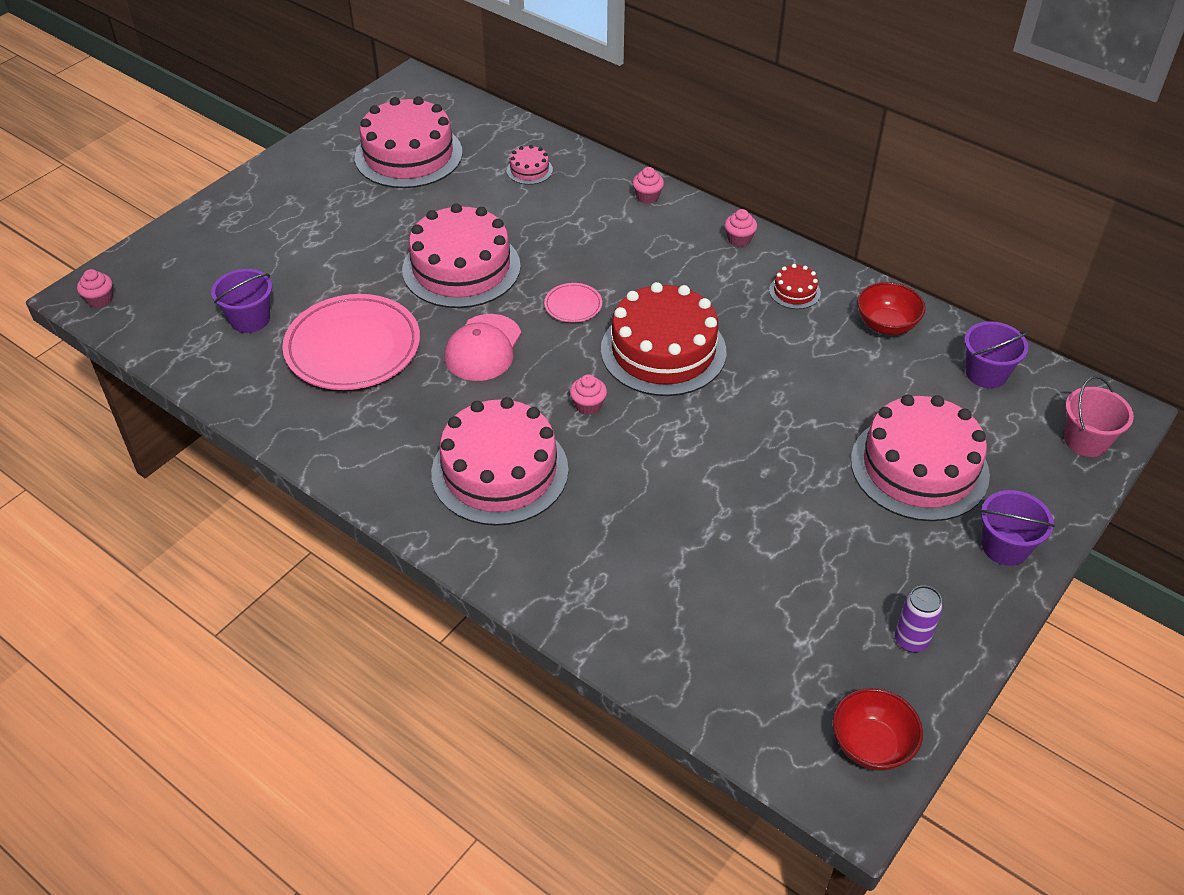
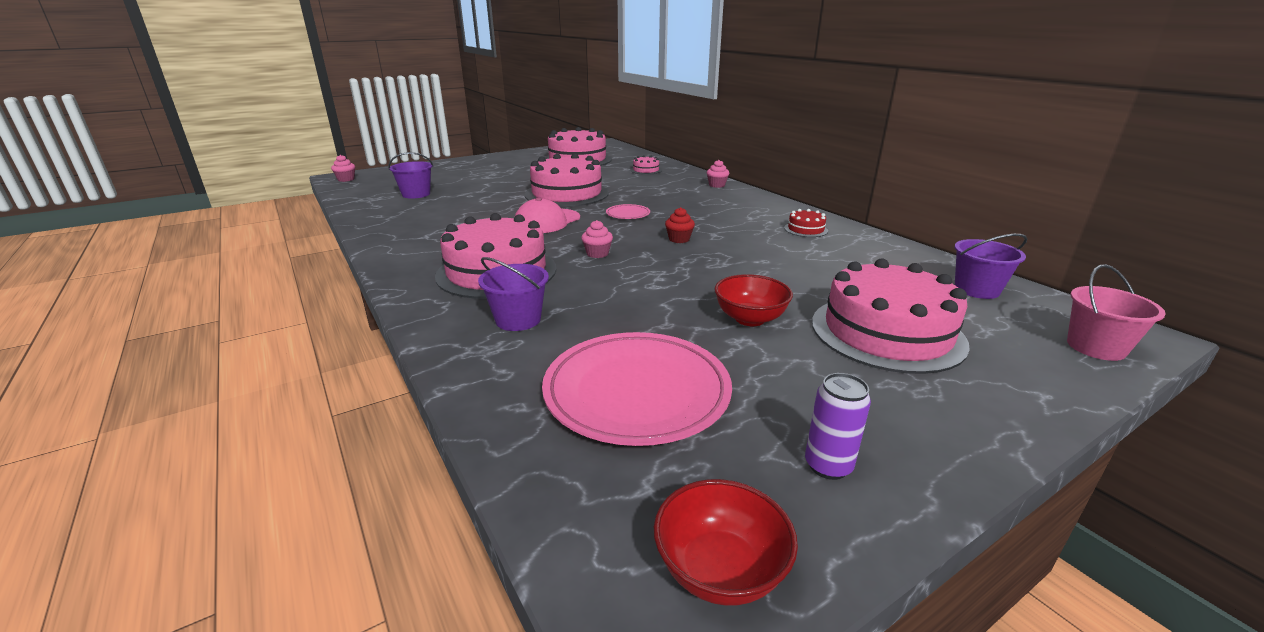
camera: 20 degrees right, 20 degrees down
pink plate [282,294,420,390] -> pink plate moved to [542,332,732,446]
red cake [601,282,726,396] -> red cupcake [665,207,695,243]
pink cupcake [724,209,757,247] -> none
red bowl [857,282,926,335] -> red bowl moved to [714,274,793,326]
purple bucket [980,490,1055,566] -> purple bucket moved to [478,257,549,331]

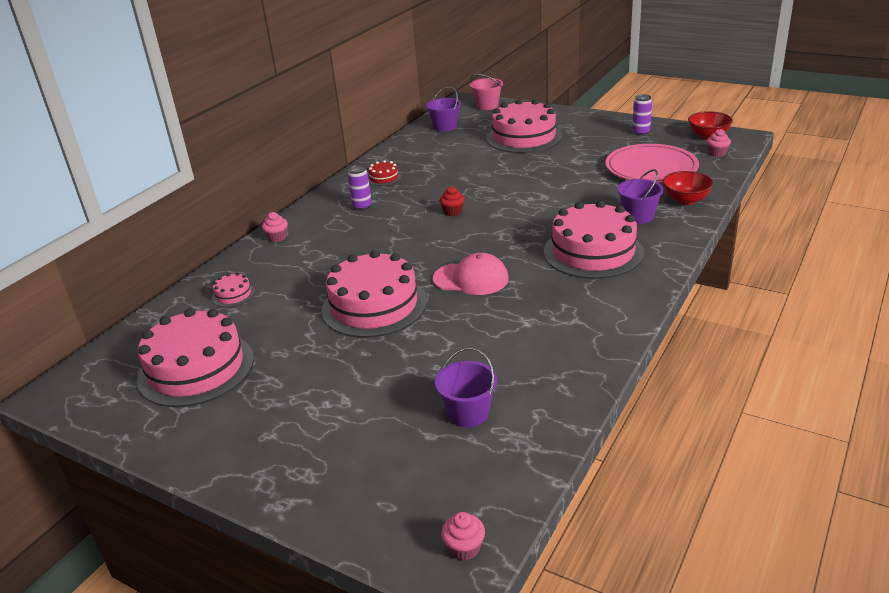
camera: 115 degrees left, 5 degrees up
pink cupcake [581,220,613,258] -> pink cupcake moved to [707,129,731,157]
pink plate [606,204,650,219] -> none
red bowl [714,274,793,326] -> red bowl moved to [662,171,714,205]
none -> purple can [347,165,372,210]

